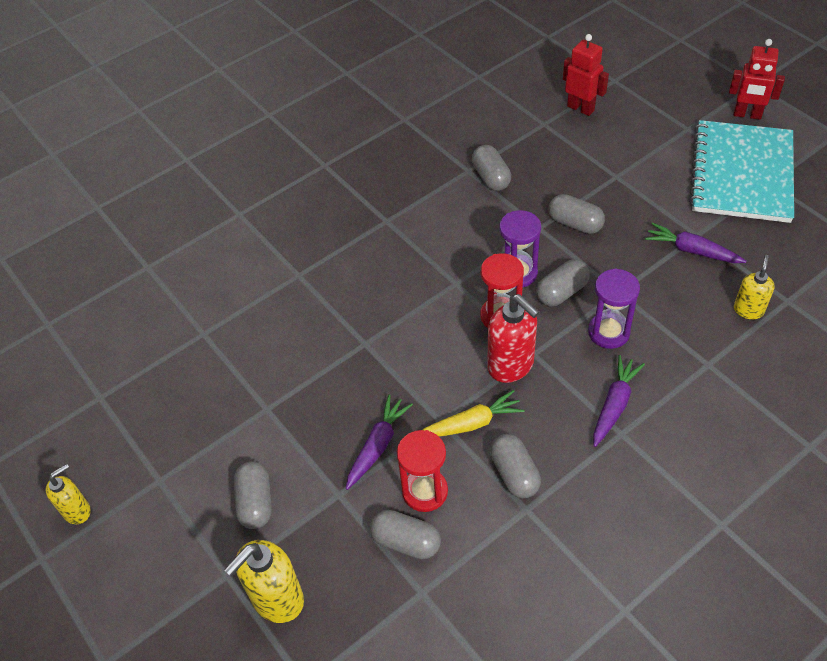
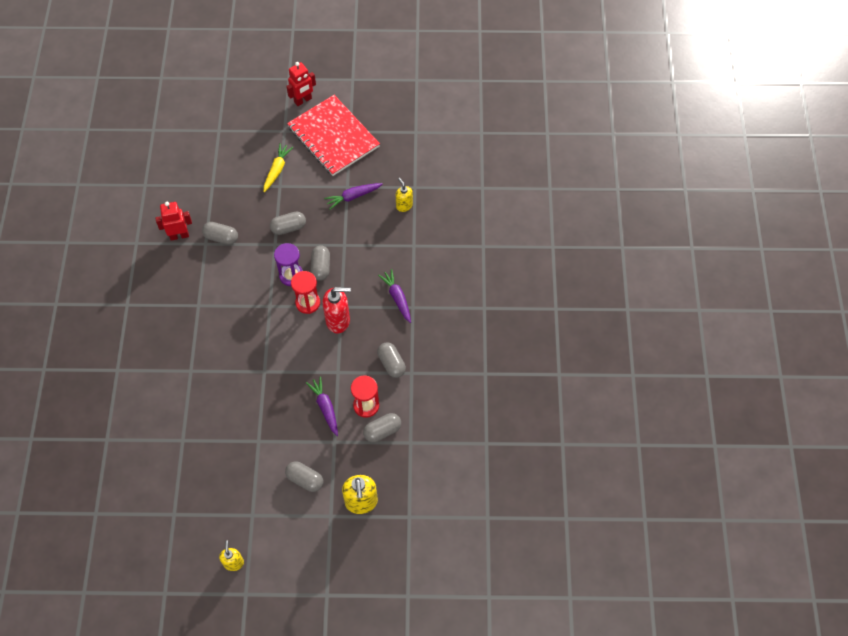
camera: 55 degrees left, 10 degrees up
yellow carrot [423,390,525,437] -> yellow carrot moved to [264,143,293,192]
grey capsule [490,434,541,498] -> grey capsule turned 45 degrees clockwise [377,342,406,378]
red robot [563,34,609,116] -> red robot moved to [155,202,192,241]
purple hourglass [588,268,640,349] -> none
turquoise notebook [689,120,794,223] -> red notebook [287,95,380,176]

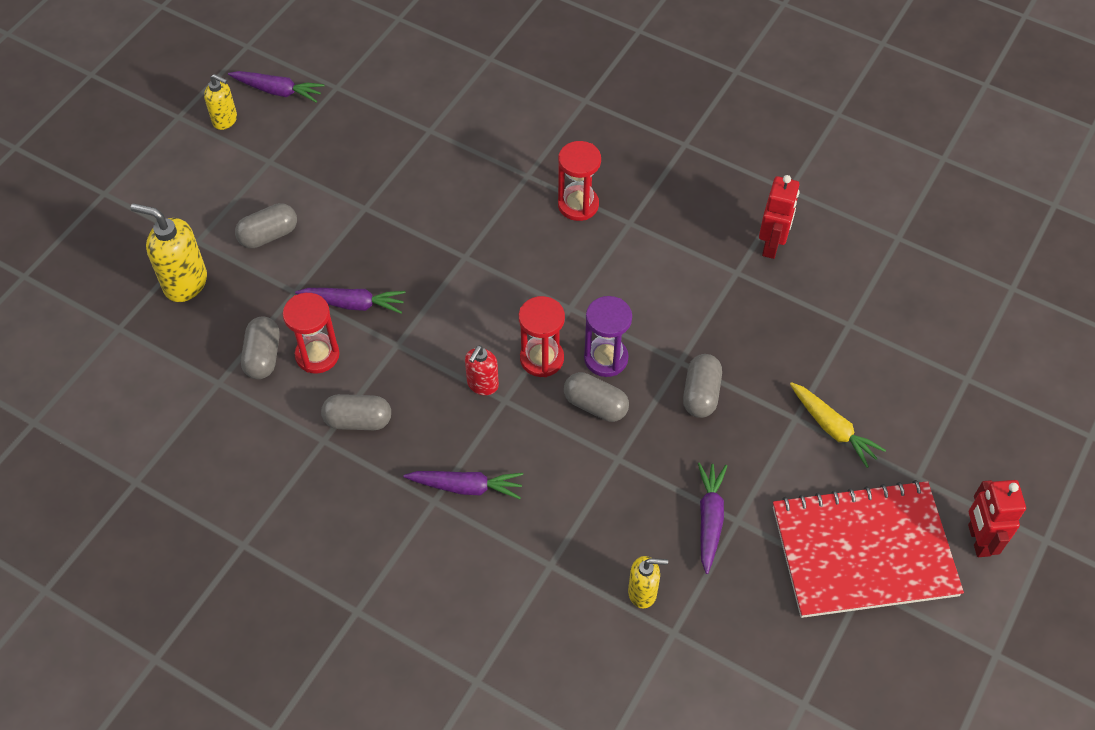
camera: 120 degrees right, 5 degrees down
grey capsule [202,222,238,245] -> none
red soap dispenser [322,287,351,333] -> red soap dispenser [465,345,499,395], size x0.61
none -> purple carrot [228,71,325,103]
none -> red hourglass [558,141,601,221]

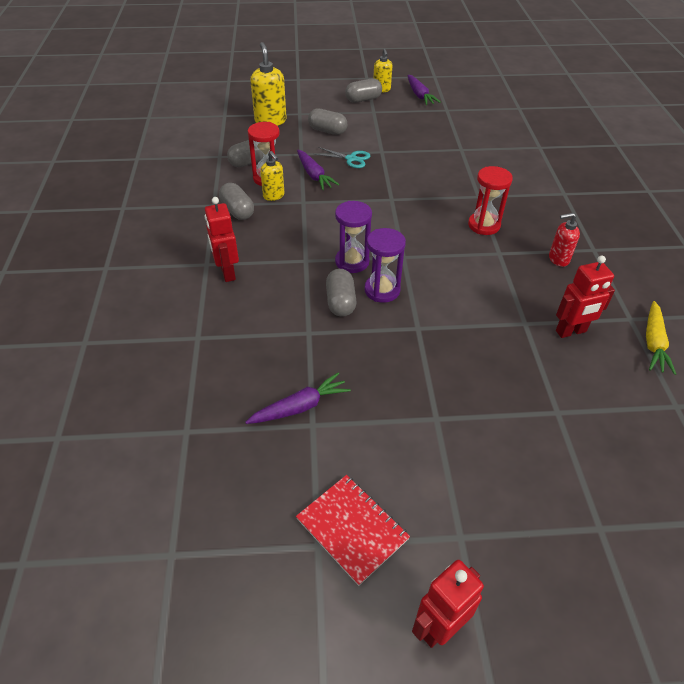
camera: 55 degrees right, 10 degrees down
purple carrot [403,471,523,499] -> red robot [205,197,239,282]
red soap dispenser [465,345,499,395] -> red soap dispenser moved to [549,213,580,267]
red hourglass [519,296,565,377] -> purple hourglass [335,201,372,273]
yellow soap dispenser [628,556,668,609] -> yellow soap dispenser moved to [260,151,285,201]
grey capsule [683,354,722,418] -> grey capsule moved to [345,78,382,103]
red notebook [773,480,964,618] -> red notebook [296,475,410,586], size x0.55
yellow carrot [790,382,886,468] -> yellow carrot moved to [646,301,676,375]
none -> turquoise scissors [314,147,370,168]

